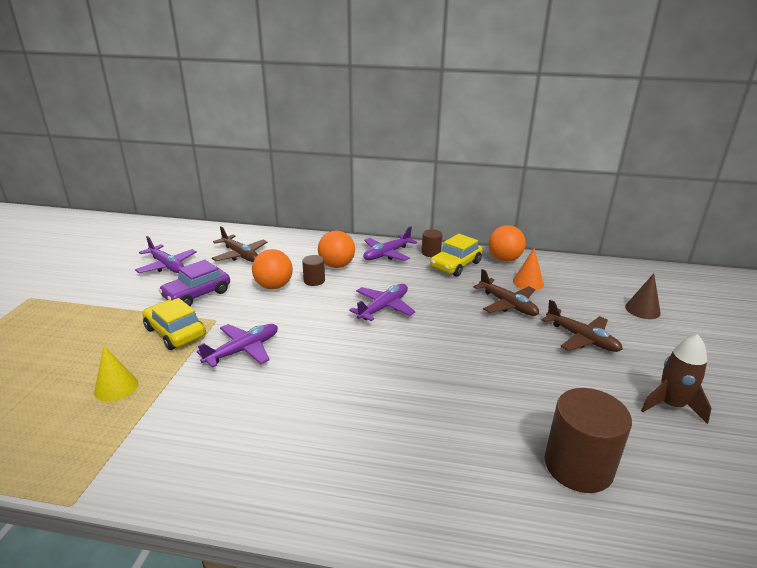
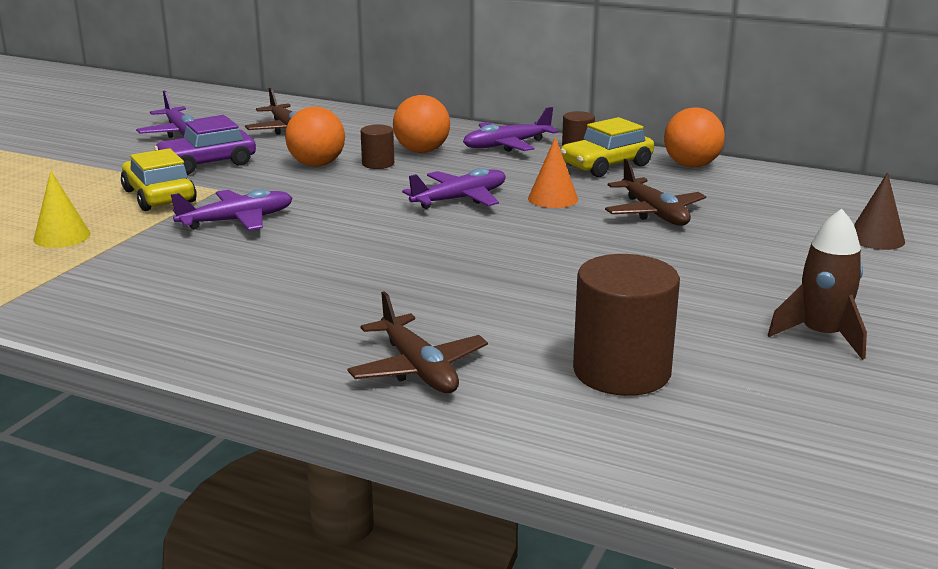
camera: 15 degrees right, 5 degrees down
orange cone [513,248,544,290] -> orange cone moved to [528,137,578,208]
brown plane [542,300,623,352] -> brown plane moved to [347,291,488,393]

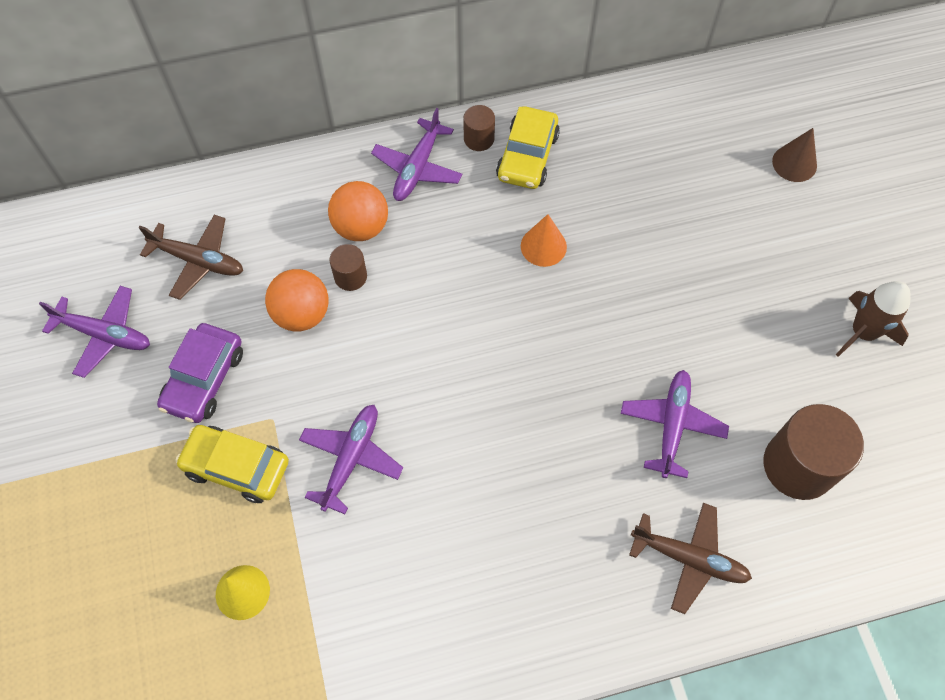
camera: 40 degrees left, 40 degrees up
purple plane [402,168,505,209] -> purple plane moved to [621,370,729,478]
brown plane [605,159,706,226] -> none
orange ball [664,107,725,167] -> none

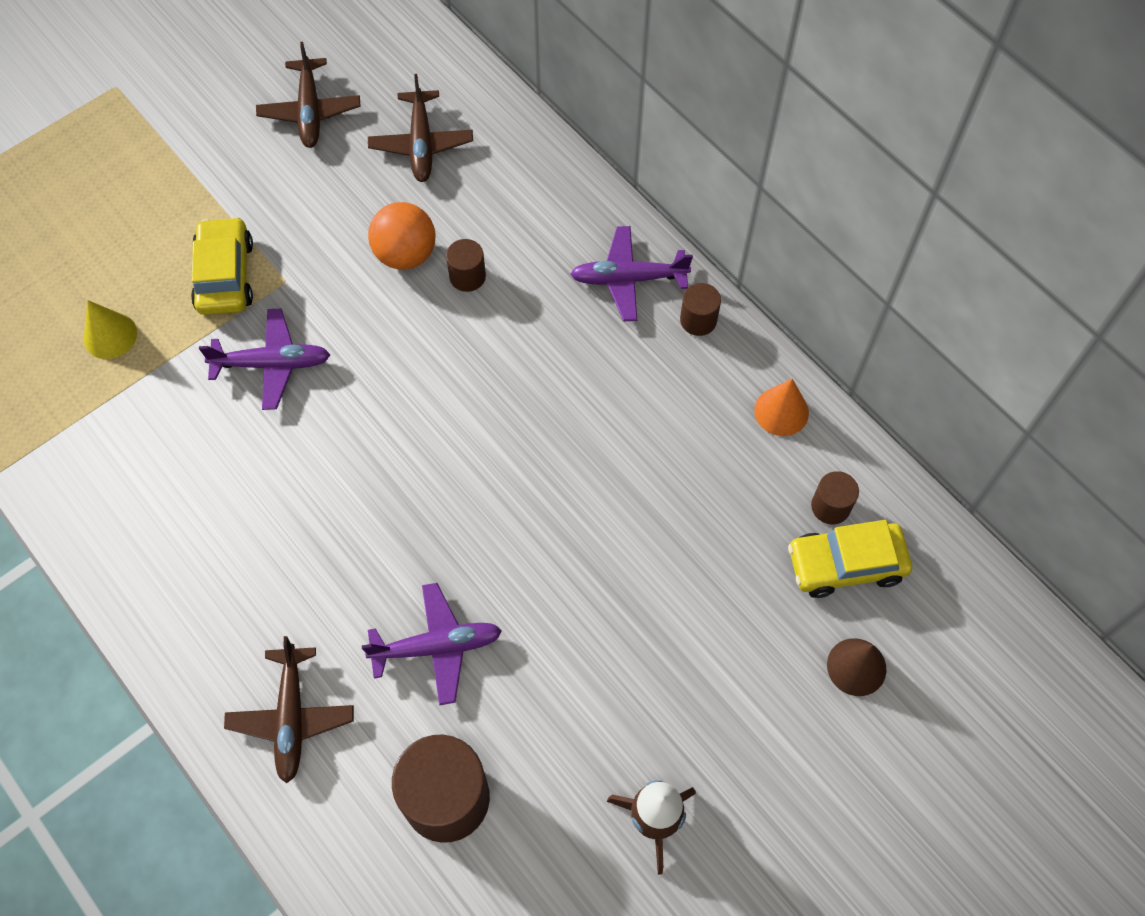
camera: 65 degrees right, 0 degrees up
purple plane [39,286,150,378] -> brown plane [256,42,361,148]
purple car [157,323,243,423] -> none
orange ball [328,181,388,241] -> none
yellow car [496,106,560,189] -> yellow car moved to [788,520,912,598]
orange cone [521,214,567,267] -> orange cone moved to [754,379,809,436]
none -> brown cylinder [811,471,859,524]

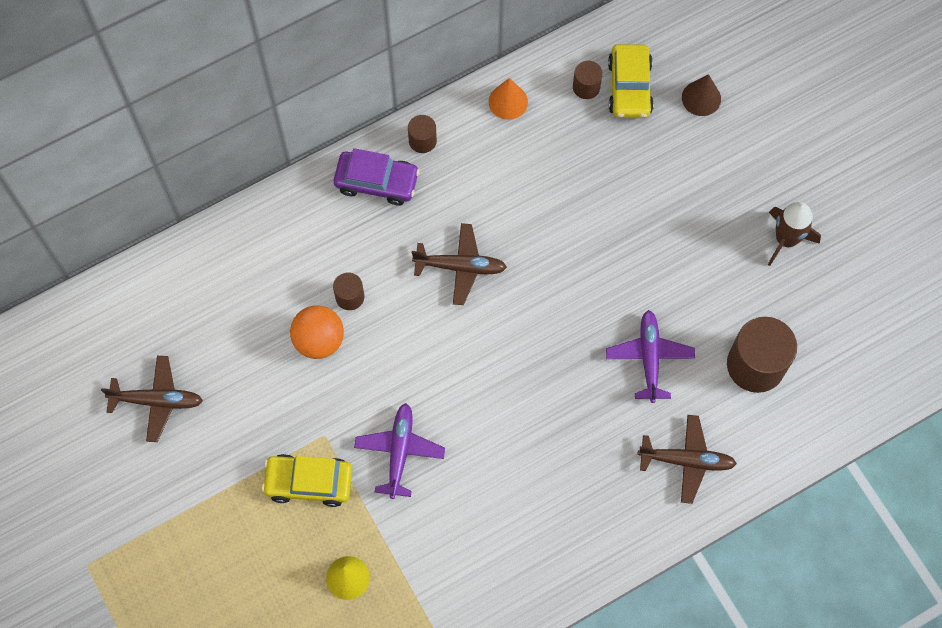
camera: 80 degrees left, 5 degrees up
brown plane [368,74,473,182] -> brown plane moved to [412,223,507,305]
purple plane [570,226,693,321] -> purple car [334,148,420,206]

